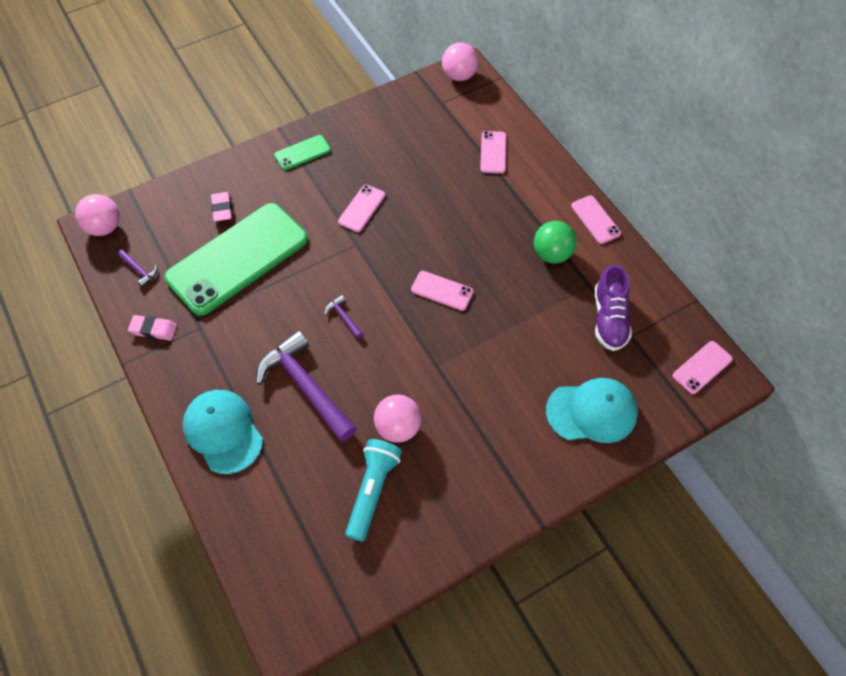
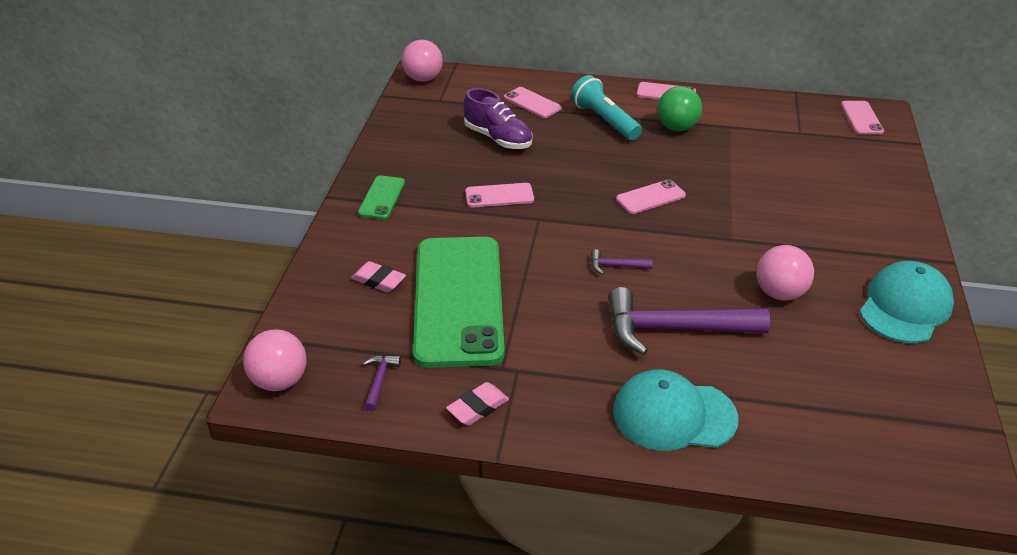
camera: 50 degrees left, 20 degrees down
purple hammer [118,250,158,287] -> purple hammer turned 75 degrees counterclockwise [363,355,401,411]
pink phone [338,185,385,232] -> pink phone turned 75 degrees counterclockwise [465,183,534,207]
turquoise flashlight [345,439,402,542] -> turquoise flashlight moved to [571,75,642,140]
turquoise cap [546,378,638,443] -> turquoise cap moved to [860,261,954,343]
purple shoe [595,265,632,351] -> purple shoe moved to [464,88,532,149]

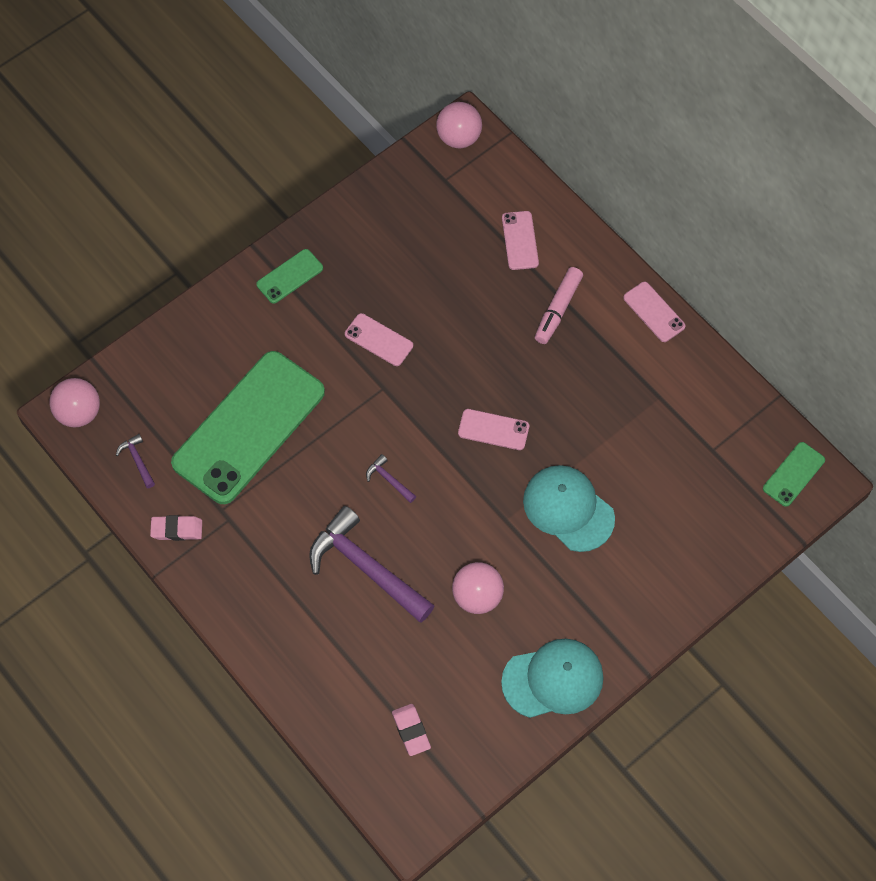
camera: 40 degrees right, 25 degrees up
pink eraser [351,261,406,293] -> pink eraser moved to [392,704,431,756]
purple hammer [363,355,401,411] -> purple hammer turned 75 degrees counterclockwise [116,434,155,488]
purple shoe [464,88,532,149] -> none
turquoise flashlight [571,75,642,140] -> pink marker [535,267,583,344]
turquoise cap [613,369,739,451] -> turquoise cap moved to [523,465,615,552]
green ball [657,86,702,131] -> none
pink phone [841,101,884,135] -> green phone [763,442,825,507]

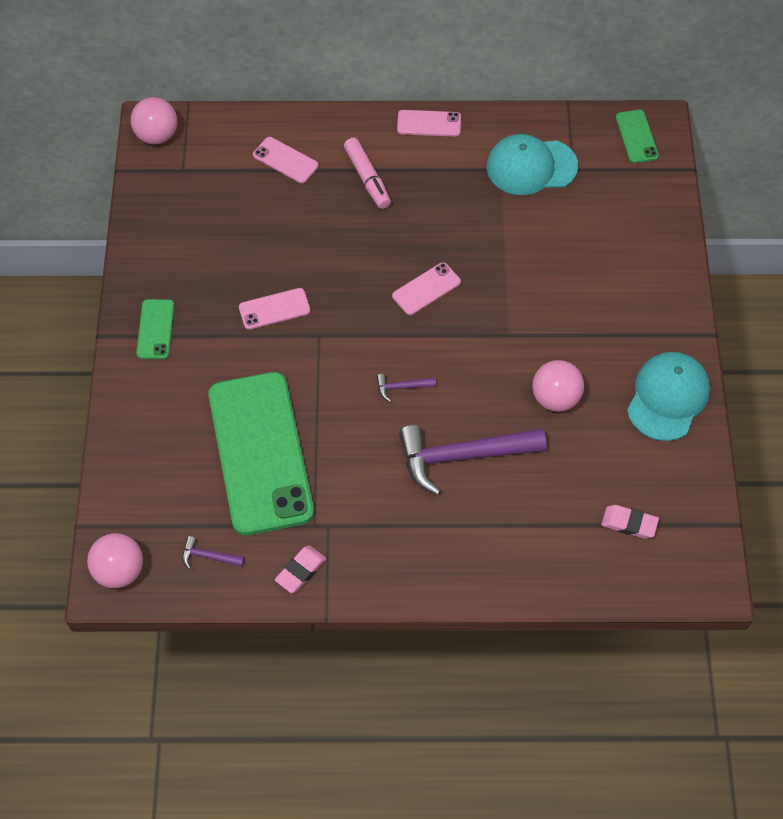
camera: 50 degrees left, 5 degrees down
turquoise cap [523,465,615,552] -> turquoise cap moved to [487,134,578,195]

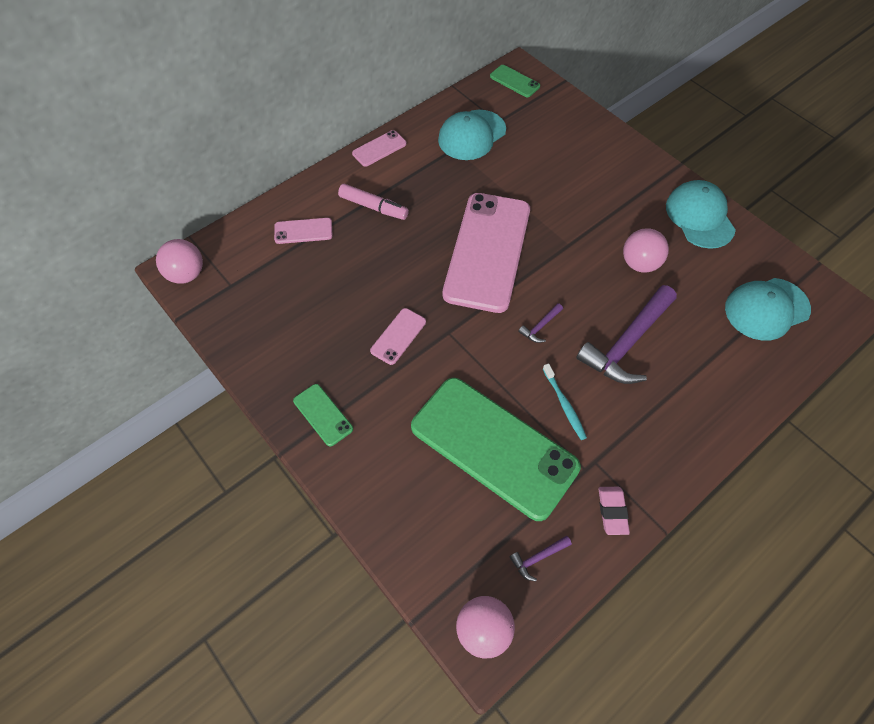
camera: 40 degrees left, 0 degrees up
pink phone [392,262,461,315] -> pink phone [443,193,530,313], size x2.40
pink eraser [601,505,659,539] -> turquoise cap [725,278,811,341]
none -> turquoise toothbrush [543,363,587,440]

